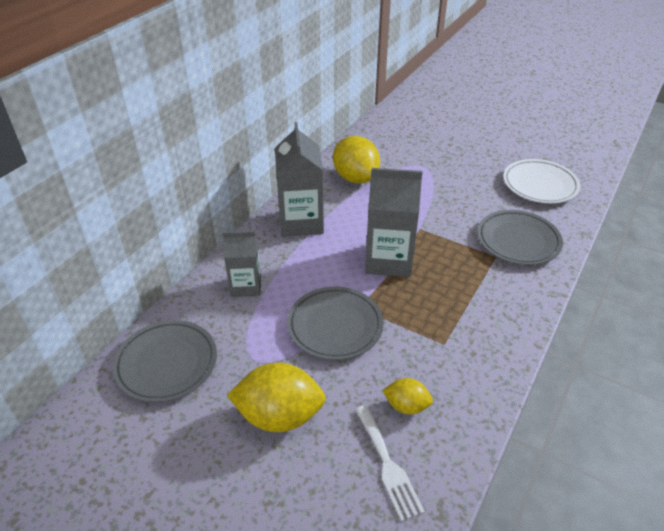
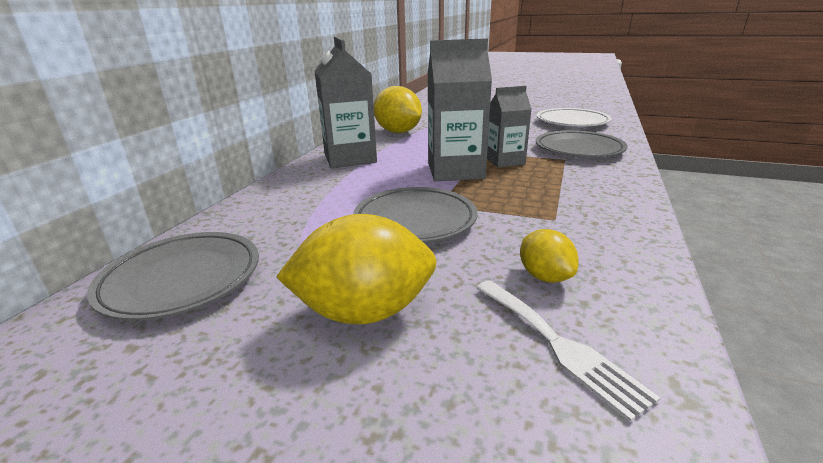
camera: 10 degrees left, 15 degrees down
grey carton [223,231,261,297] -> grey carton moved to [487,86,532,168]
yellow lemon [382,378,433,414] -> yellow lemon turned 60 degrees clockwise [520,229,579,283]

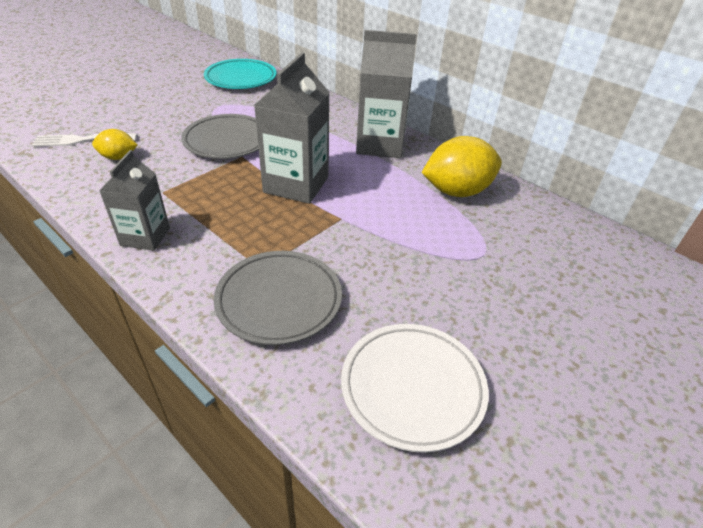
camera: 110 degrees right, 15 degrees up
grey plate [87,232,259,321] -> turquoise plate [204,59,277,89]
yellow lemon [276,214,437,324] -> none
grey carton [487,86,532,168] -> grey carton moved to [99,150,170,251]

